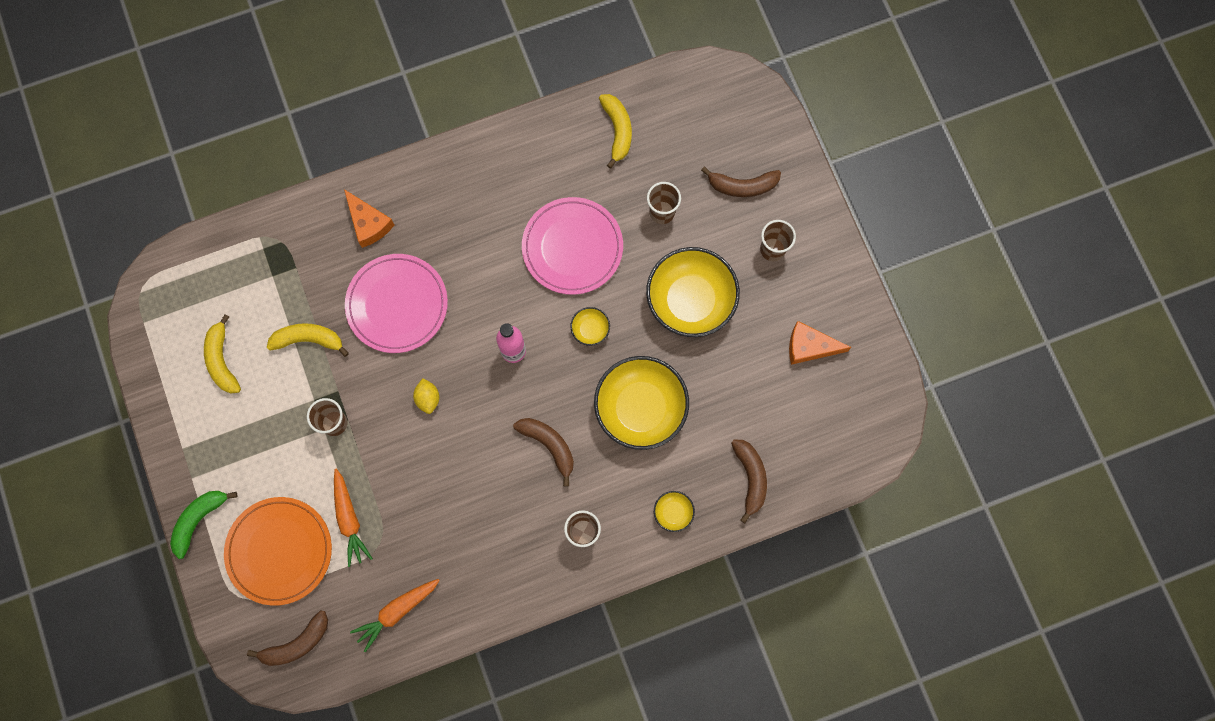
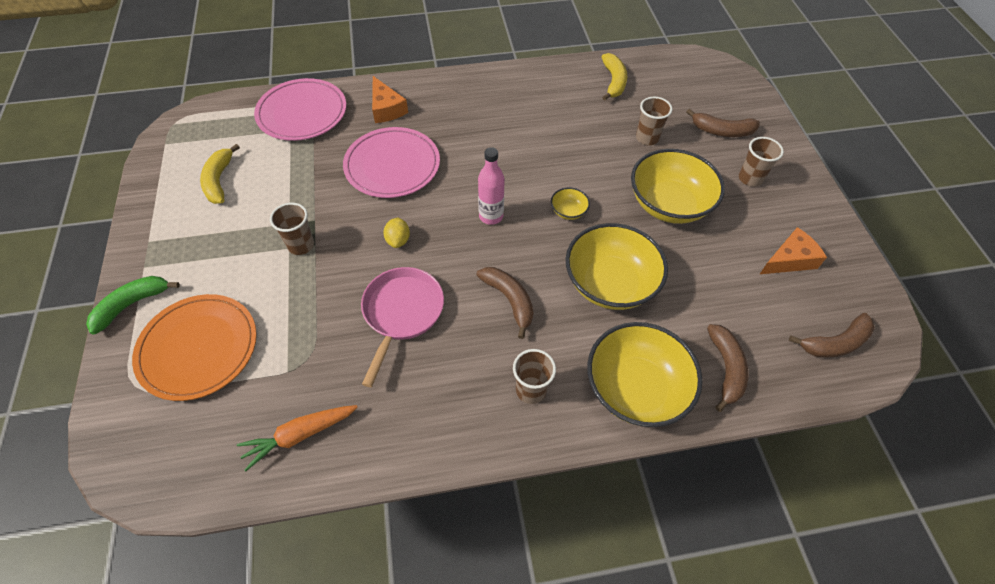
camera: 10 degrees right, 20 degrees down
brown banana [247,610,328,666] -> brown banana moved to [789,313,875,358]
yellow banana [267,323,349,357] -> none
orange carrot [334,468,373,567] -> none
pink plate [522,197,623,295] -> pink plate moved to [254,78,346,141]
yellow bowl [654,491,695,532] -> yellow bowl [587,322,703,427], size x2.33
orange cheese [789,321,852,365] -> orange cheese turned 135 degrees clockwise [760,227,827,274]
none -> pink pan [361,267,444,387]

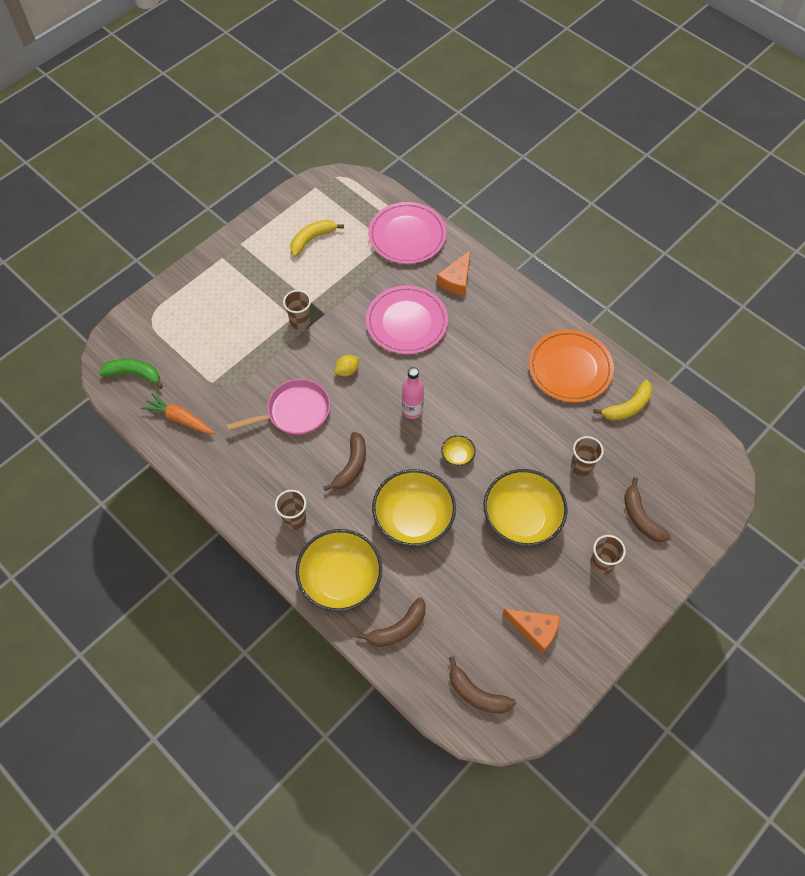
camera: 55 degrees right, 5 degrees up
green banana [86,276,180,335] -> green banana moved to [99,359,163,389]
orange plate [132,294,257,401] -> orange plate moved to [529,330,614,402]

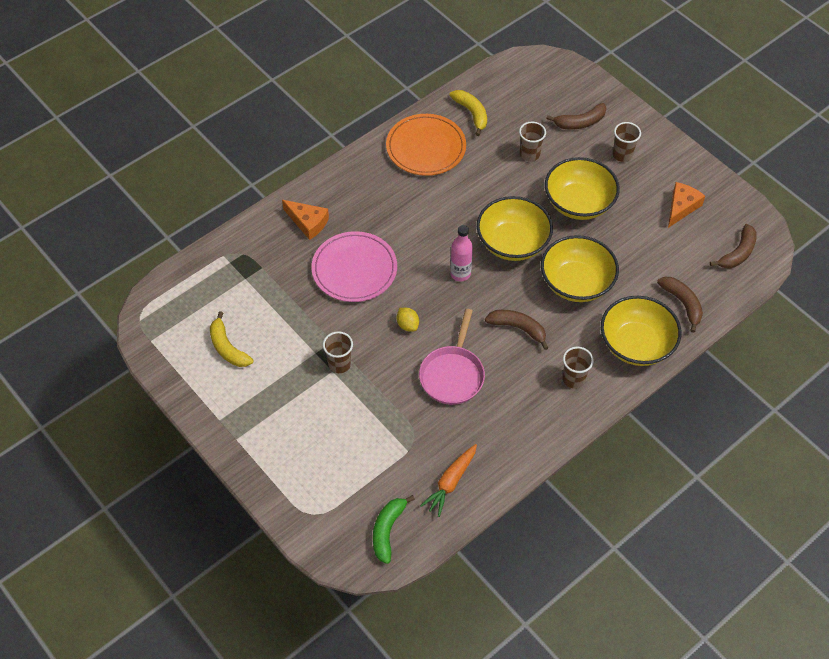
camera: 85 degrees left, 5 degrees down
pink pan [227,379,330,435] -> pink pan turned 150 degrees counterclockwise [419,309,485,405]
pink plate [368,202,446,264] -> none
yellow bowl [441,435,476,466] -> yellow bowl [477,196,553,261], size x2.33

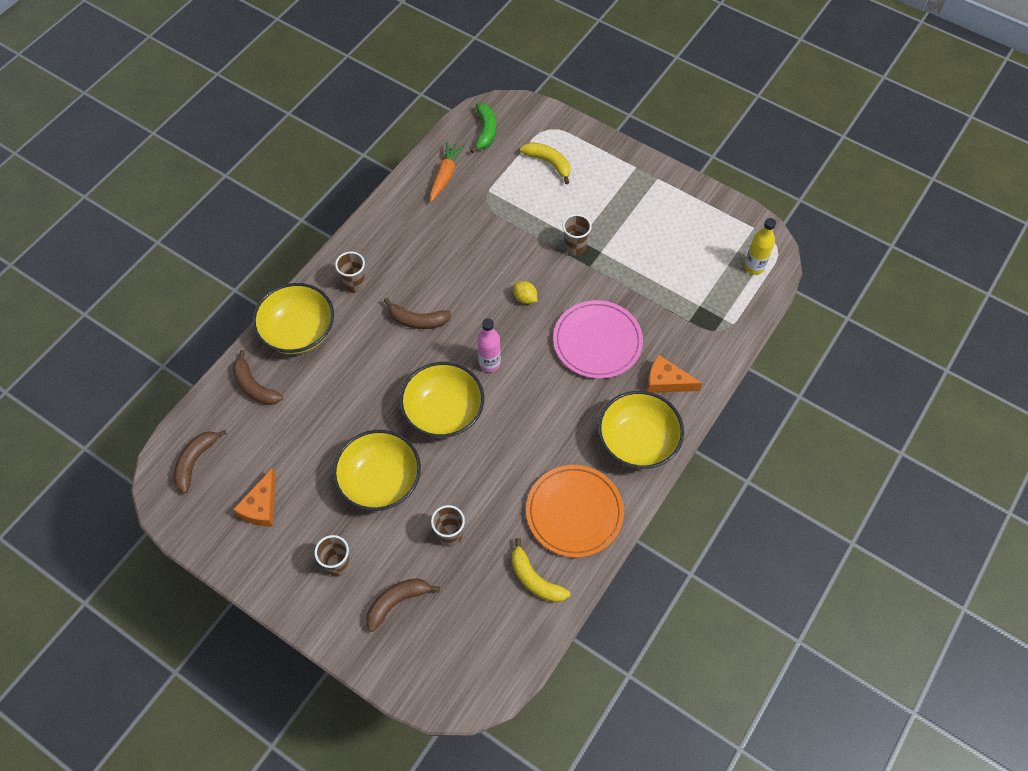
camera: 165 degrees right, 5 degrees up
yellow banana [210,311,253,367] -> yellow banana moved to [520,142,570,184]
pink pan [419,309,485,405] -> none
yellow bowl [541,235,619,302] -> yellow bowl moved to [598,391,684,469]
none -> yellow bottle [744,218,776,275]

